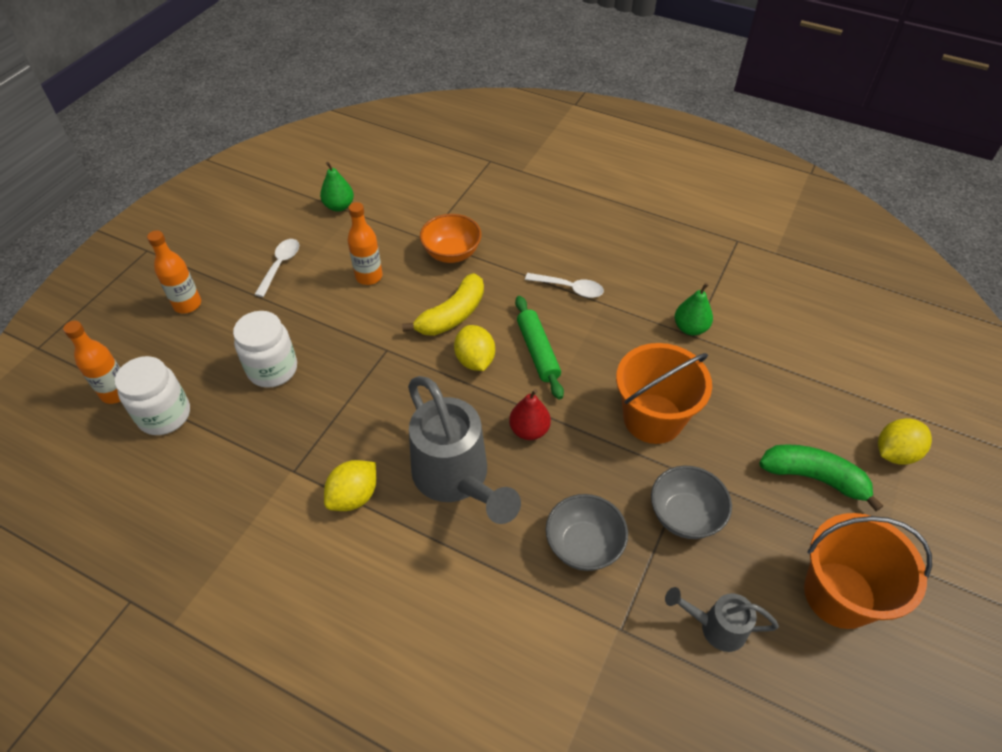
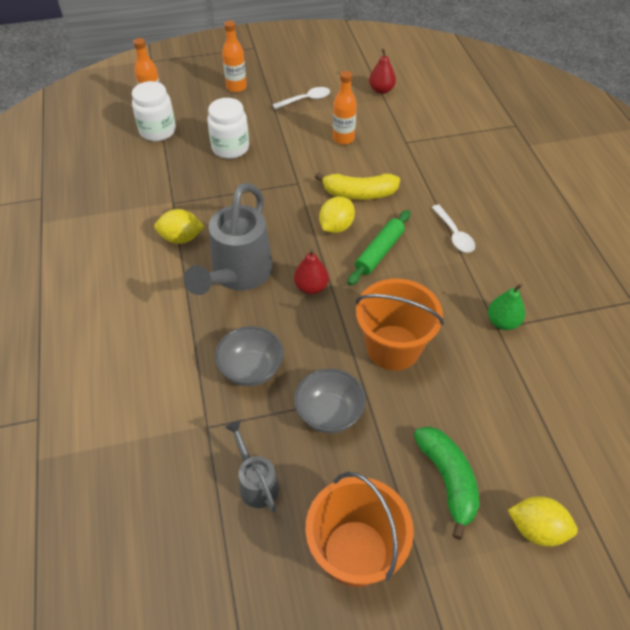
camera: 50 degrees right, 0 degrees up
green pear [320,162,354,212] -> red pear [369,49,396,94]
orange bowl [420,214,481,263] -> none

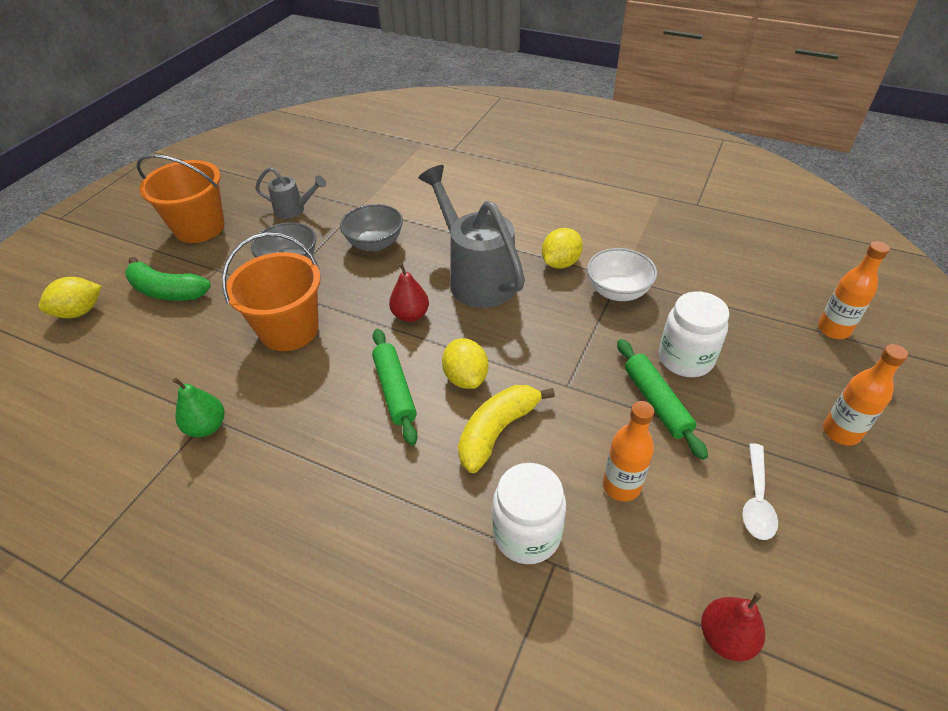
camera: 130 degrees right, 5 degrees down
white jar [132,81,176,141] -> white jar moved to [492,463,566,564]
white spoon [432,205,475,253] -> none
none -> white bowl [587,248,657,301]
none -> green rolling pin [617,339,708,460]

